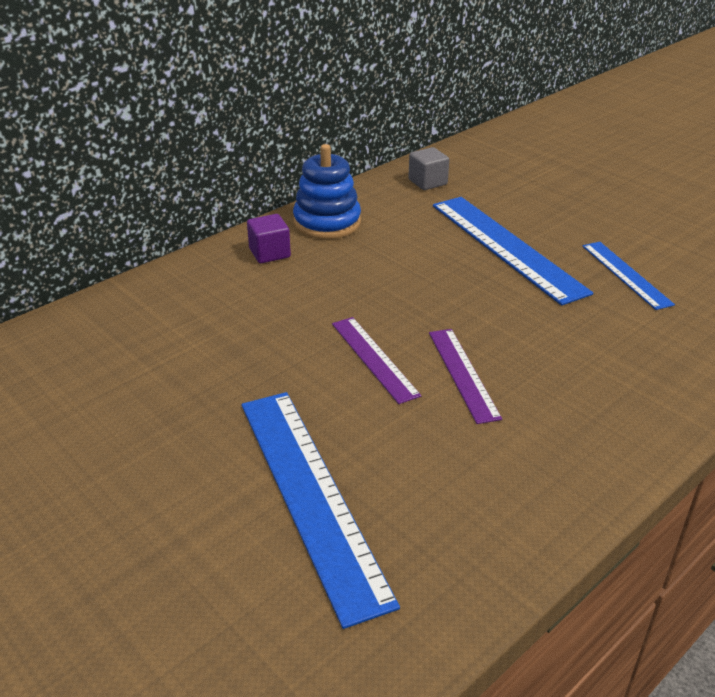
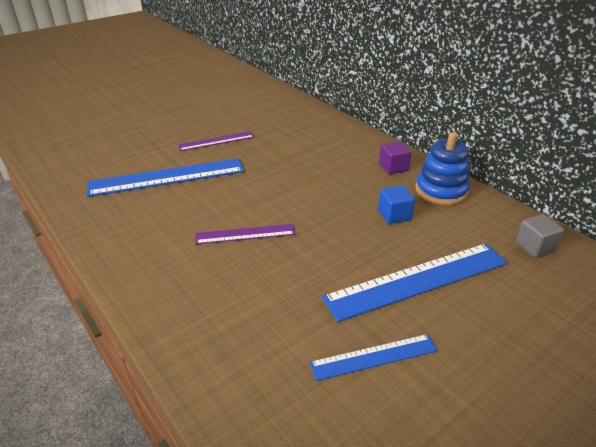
camera: 95 degrees right, 0 degrees up
purple ruler [332,317,421,404] -> purple ruler moved to [177,131,254,151]
none -> blue cube [378,185,415,224]

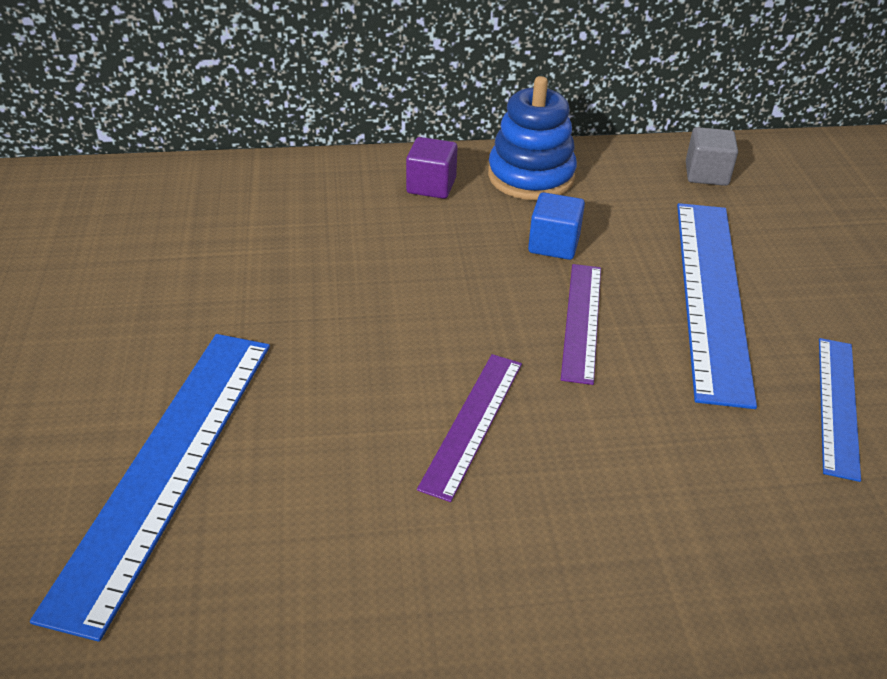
camera: 60 degrees left, 5 degrees up
purple ruler [177,131,254,151] -> purple ruler moved to [561,264,601,385]

